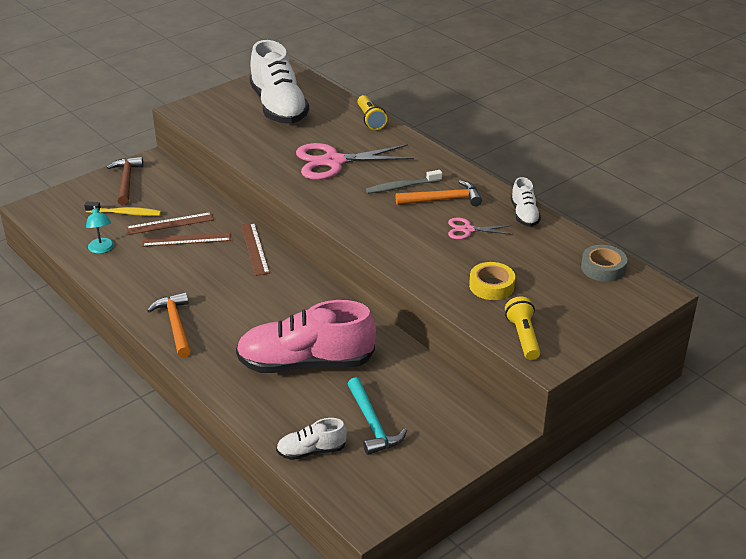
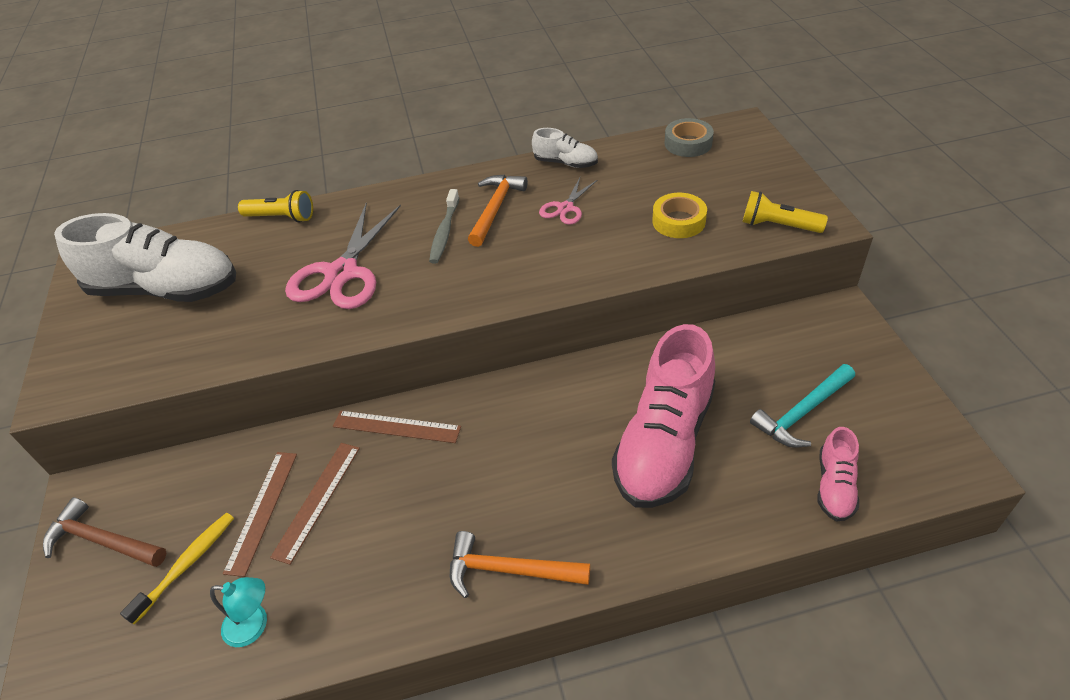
camera: 60 degrees left, 10 degrees up
white shoe [276,418,347,460] -> pink shoe [818,427,859,521]
turquoise hammer [347,377,407,455] -> turquoise hammer turned 135 degrees clockwise [750,364,855,448]

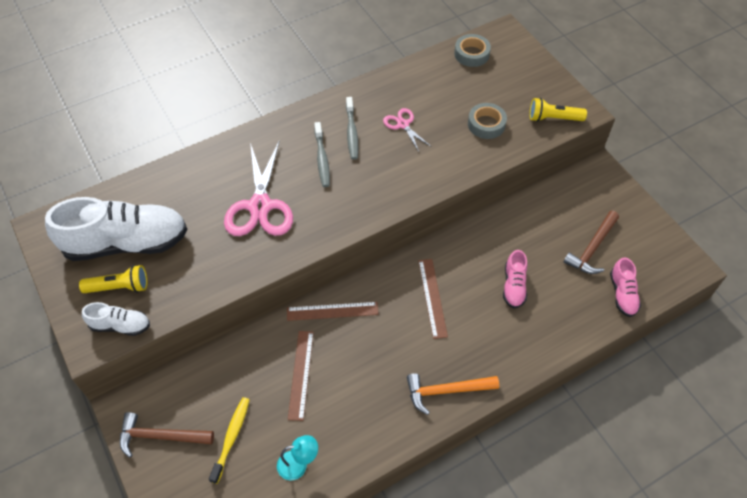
camera: 20 degrees left, 10 degrees up
brown ruler [223,452,297,577] -> brown ruler moved to [418,259,448,339]
yellow flashlight [238,190,313,223] -> yellow flashlight moved to [79,265,147,293]
orange hammer [468,175,528,247] -> grey toothbrush [346,97,358,160]
white shoe [532,128,598,168] -> white shoe moved to [82,302,150,336]
pink scissors [539,178,597,225] -> pink scissors turned 135 degrees clockwise [383,108,430,152]
pink shoe [612,324,715,508] -> pink shoe [503,250,527,308], size x0.47
yellow tape [652,193,707,238] -> grey tape [468,103,507,139]
turquoise hammer [750,364,855,448] -> brown hammer [564,211,619,274]

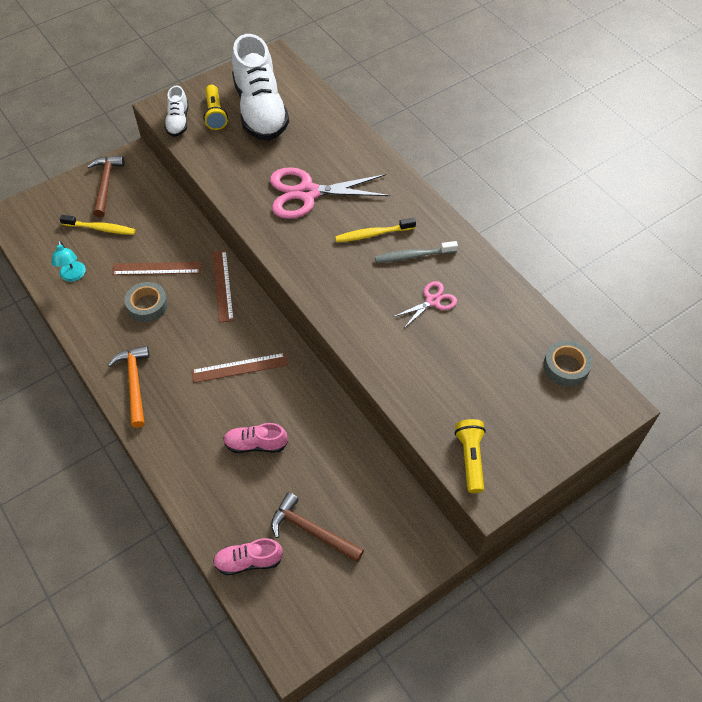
camera: 85 degrees right, 0 degrees up
grey toothbrush [314,122,330,187] -> yellow toothbrush [335,218,416,242]
grey tape [468,103,507,139] -> grey tape moved to [125,282,168,322]

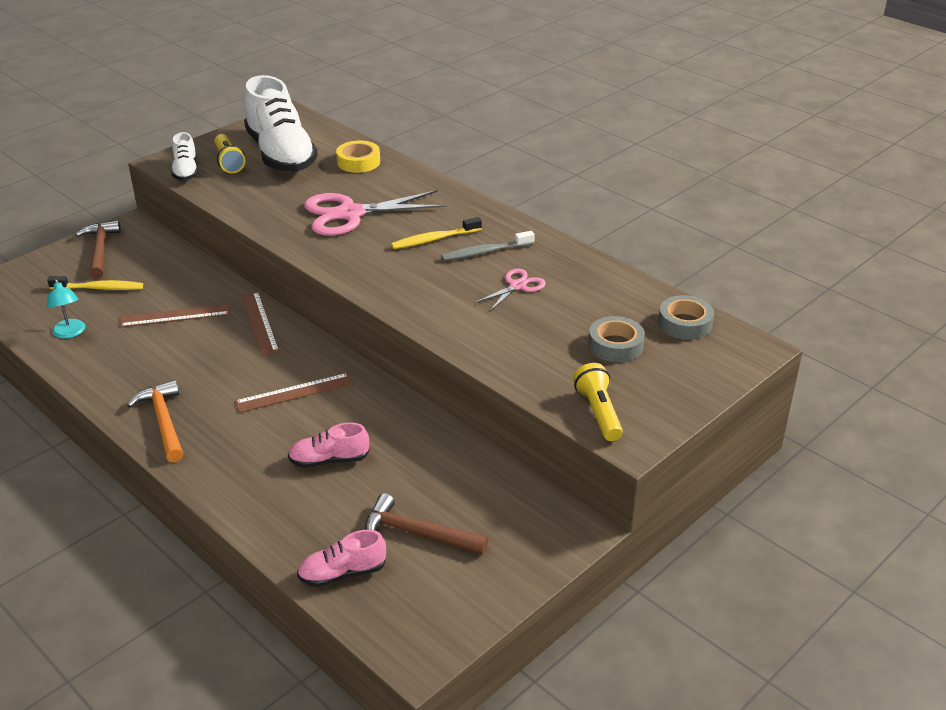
camera: 10 degrees left, 20 degrees down
grey tape [125,282,168,322] -> grey tape moved to [588,316,645,362]
none -> yellow tape [336,140,380,173]

